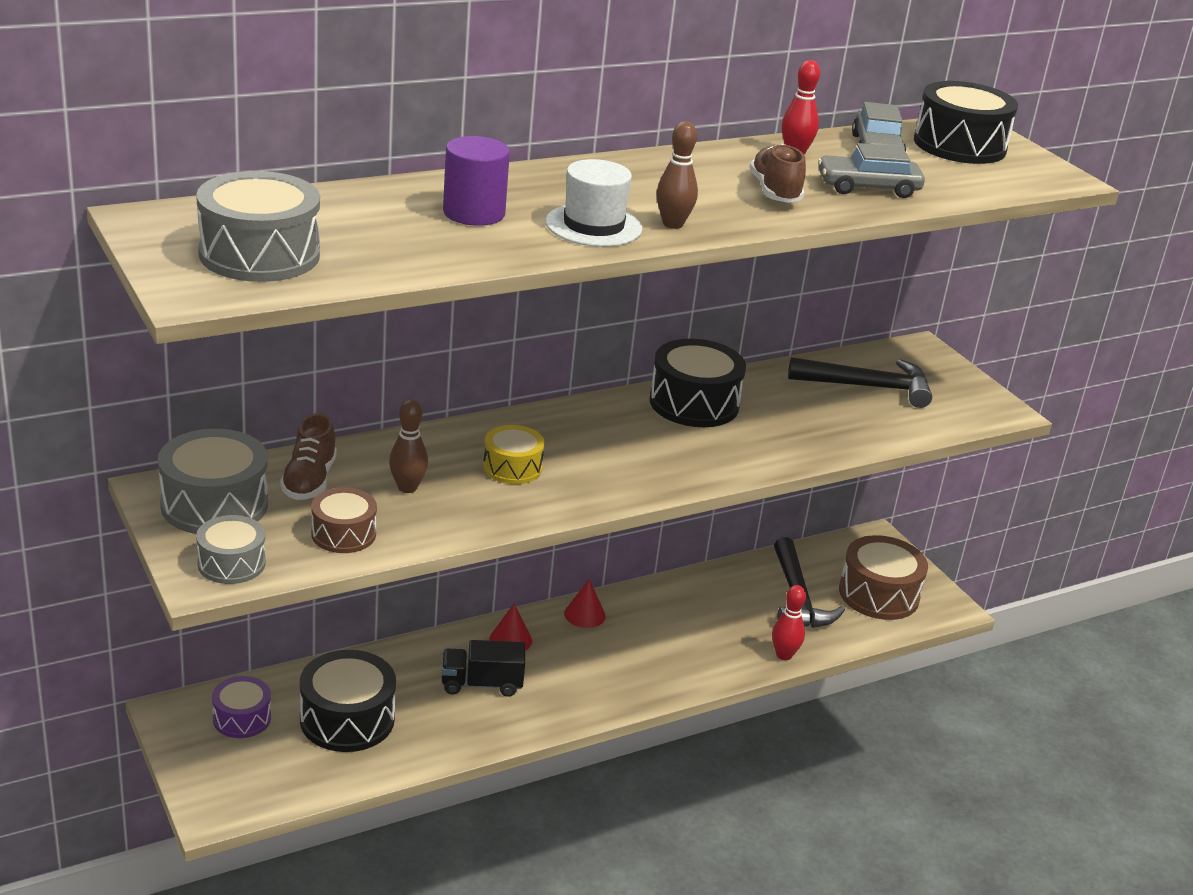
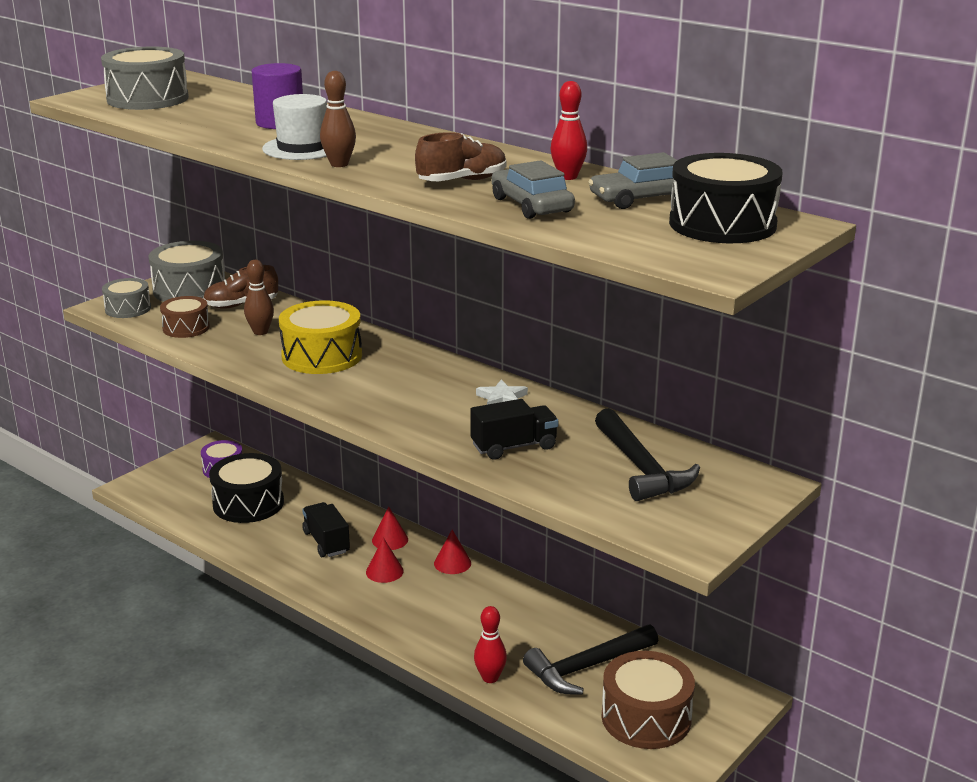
camera: 70 degrees right, 5 degrees down
yellow drum [483,425,545,484] -> yellow drum [279,300,362,374], size x1.66
black drum [649,339,746,427] -> white star [476,379,528,405]
none -> red cone [366,538,404,583]
none -> black truck [470,399,558,460]

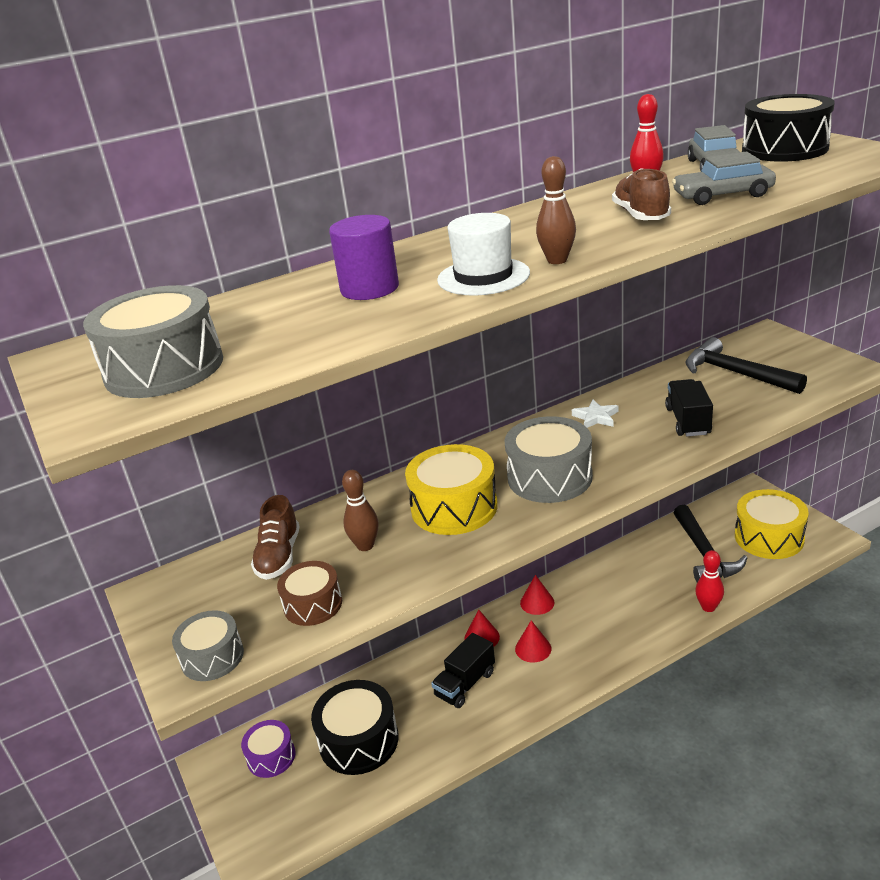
camera: 65 degrees left, 5 degrees up
grey drum [149,241,225,302] -> grey drum moved to [504,416,593,503]
black truck [302,502,350,557] -> black truck turned 45 degrees counterclockwise [431,633,495,708]
black hammer [595,408,700,501] -> black hammer turned 135 degrees counterclockwise [685,337,807,394]
brown drum [601,651,695,749] -> yellow drum [735,489,809,559]

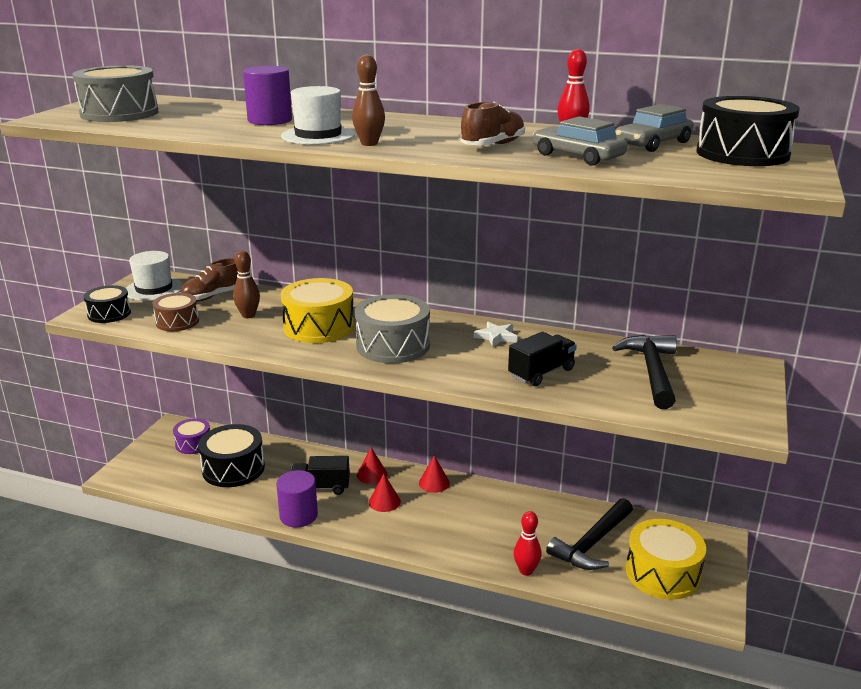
camera: 45 degrees right, 5 degrees down
grey drum [172,610,244,681] -> black drum [84,285,131,323]
none -> white hat [126,251,183,301]
none -> purple cylinder [276,470,318,527]

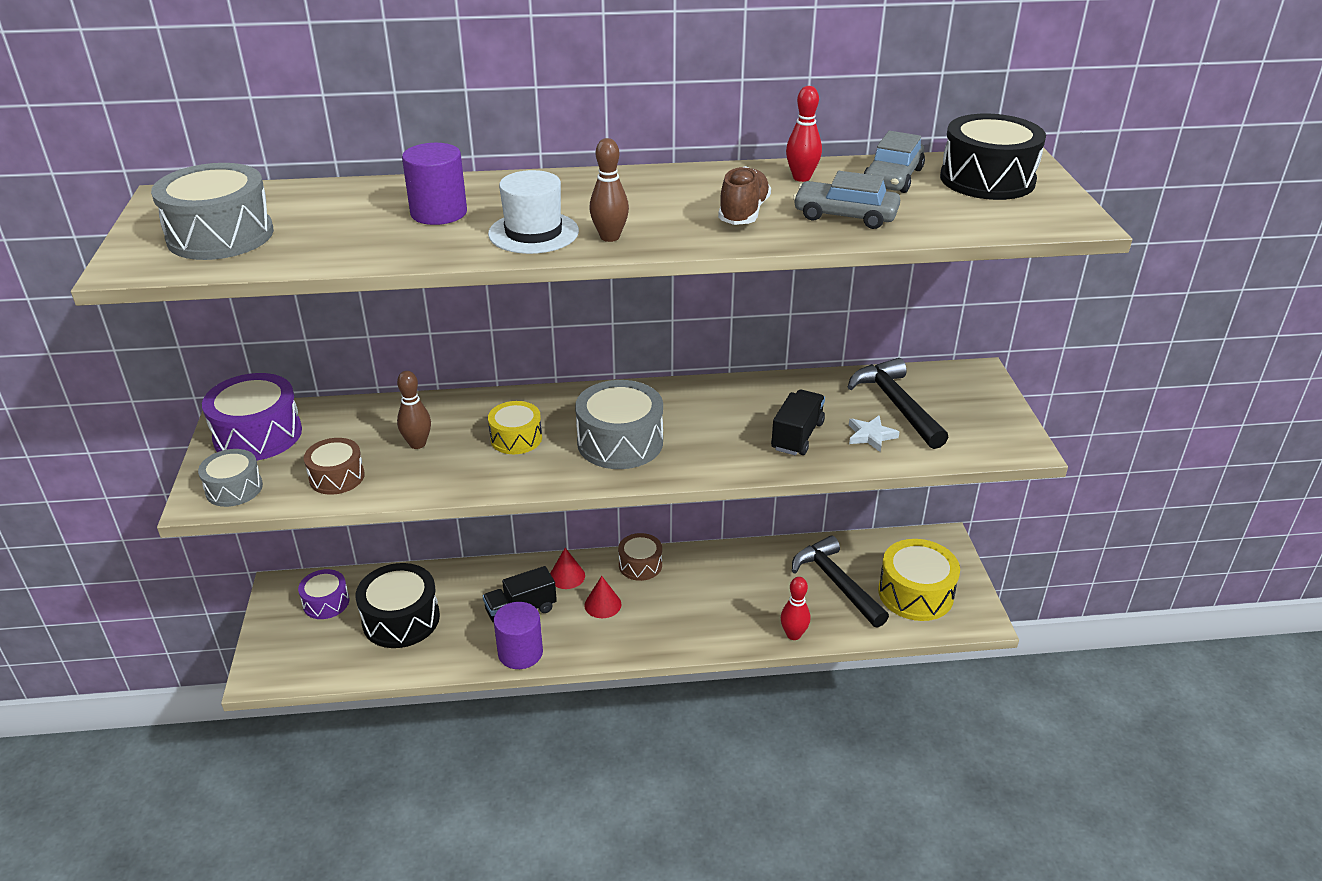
camera: 25 degrees left, 10 degrees up
black drum [84,285,131,323] -> grey drum [198,449,263,507]
white hat [126,251,183,301] -> purple drum [202,373,302,460]
brown shoe [180,258,238,301] -> none
yellow drum [281,278,354,343] -> yellow drum [488,401,542,454], size x0.60
red cone [419,455,450,493] -> brown drum [618,533,662,581]
white star [474,322,518,347] -> white star moved to [849,415,899,452]
black hammer [546,498,633,570] -> black hammer turned 135 degrees clockwise [792,535,889,628]

